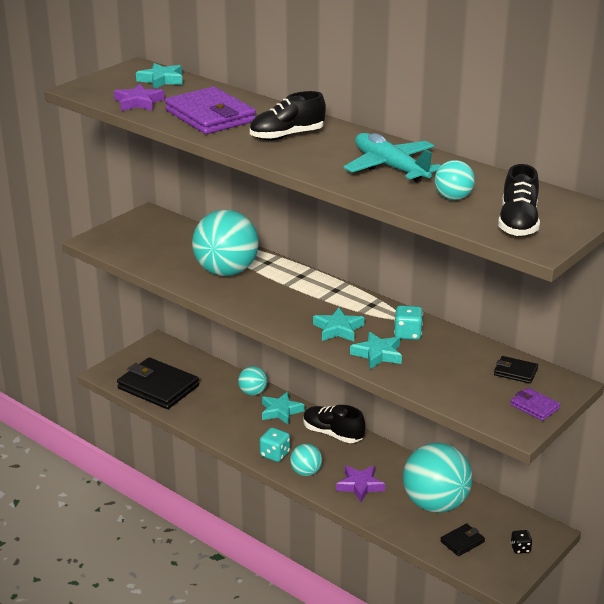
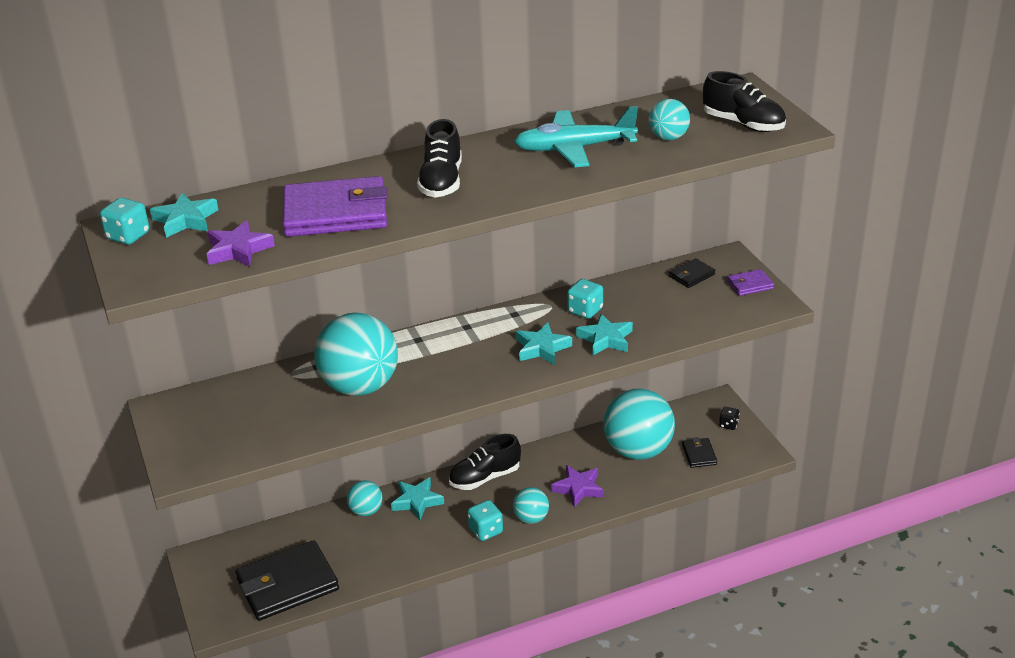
camera: 60 degrees left, 5 degrees up
none -> turquoise dice [100,198,149,245]

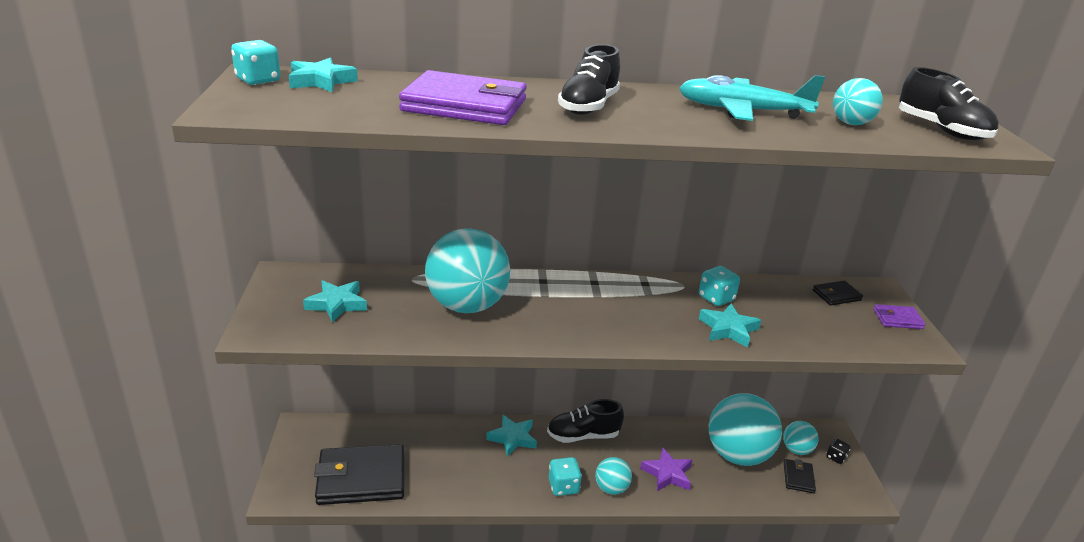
camera: 15 degrees right, 5 degrees down
purple star [207,220,275,267] -> none
turquoise ball [347,480,383,516] -> turquoise ball moved to [783,421,819,455]
turquoise star [516,322,572,365] -> turquoise star moved to [303,281,367,323]

